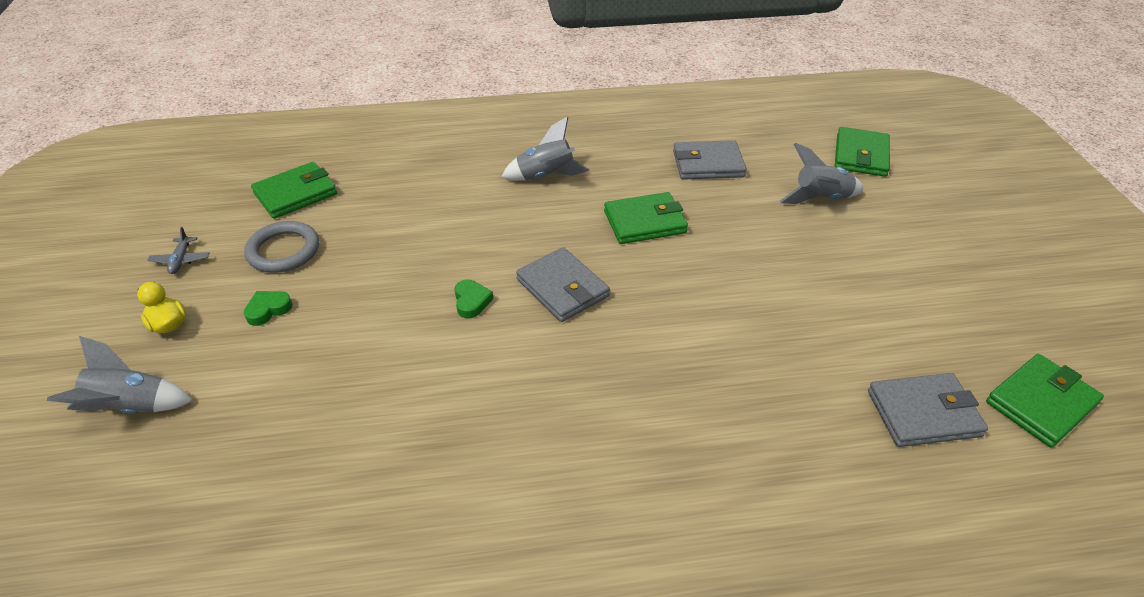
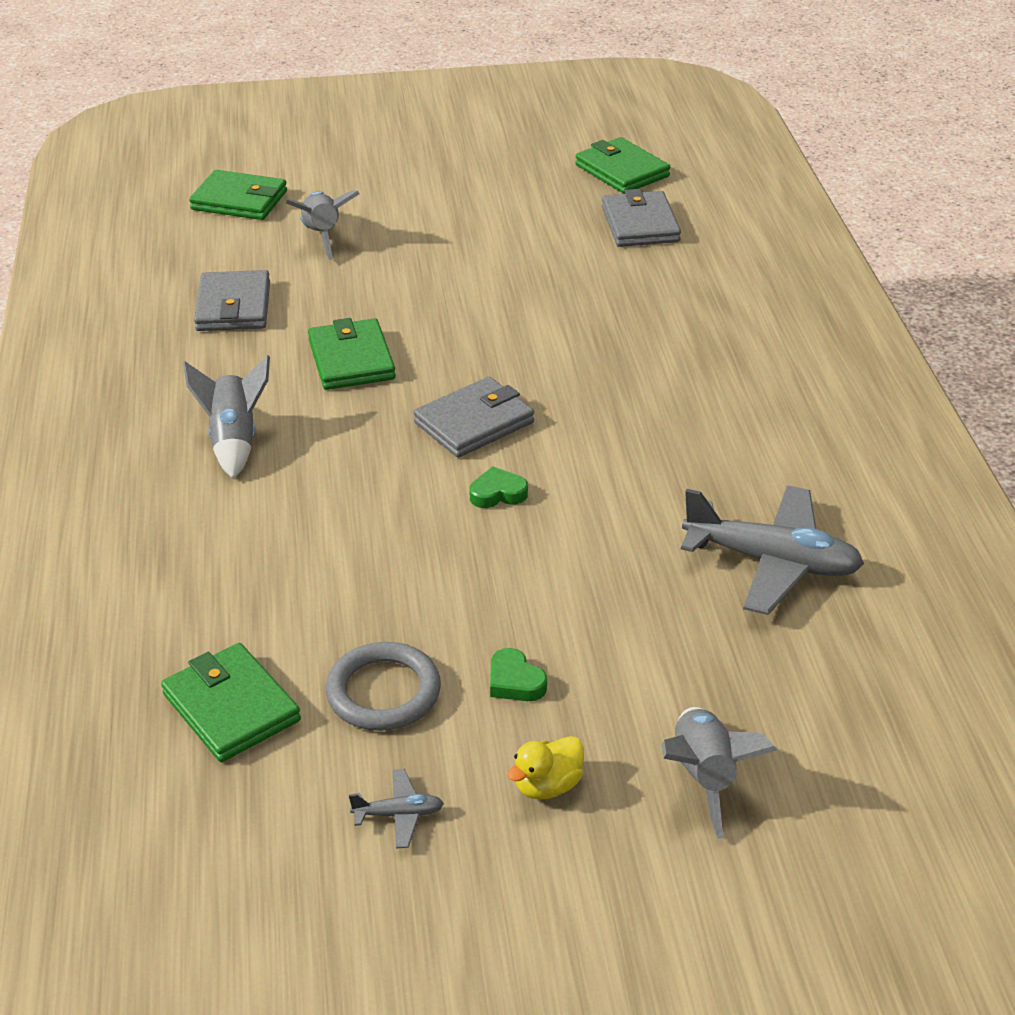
camera: 90 degrees left, 5 degrees down
none -> grey plane [681,485,864,615]

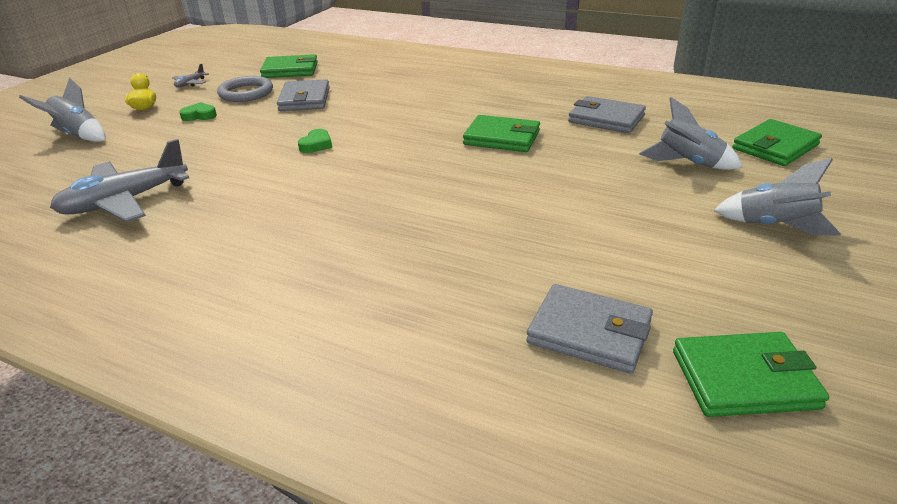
camera: 125 degrees right, 5 degrees down
grey rocket [183,355,270,479] -> grey rocket moved to [714,158,841,236]
grey wallet [414,377,534,458] -> grey wallet moved to [277,79,330,111]

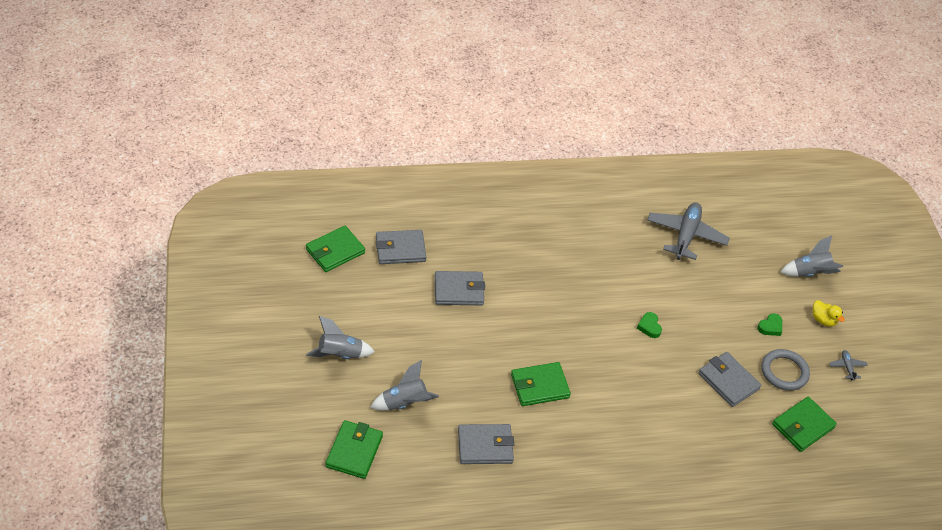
camera: 140 degrees right, 15 degrees up
none -> grey wallet [435,271,485,305]

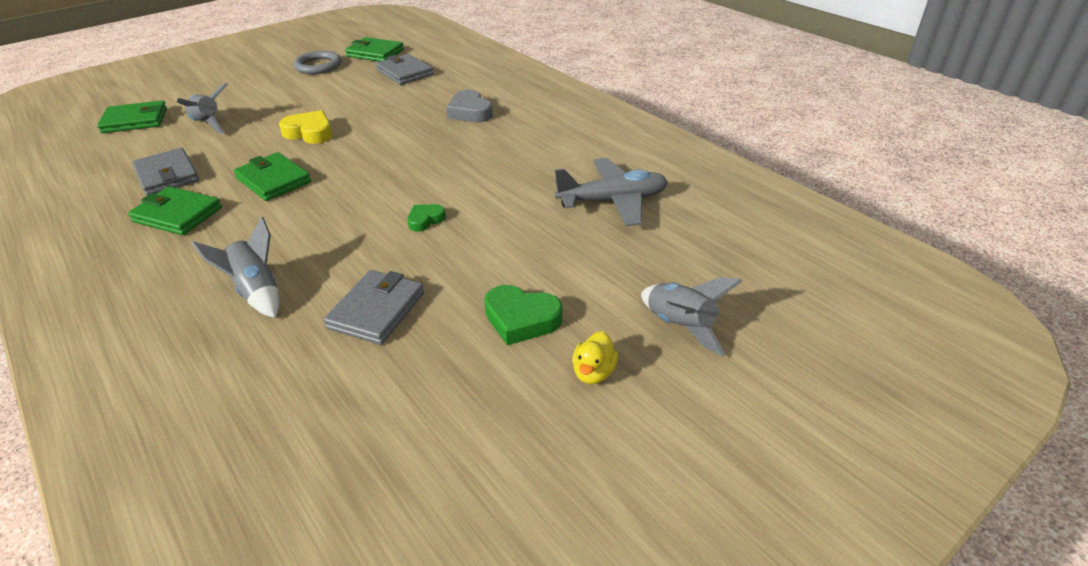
camera: 65 degrees right, 10 degrees down
grey rocket [306,316,375,359] -> grey rocket moved to [192,217,279,318]
grey wallet [435,271,485,305] -> none
green heart [757,313,782,336] -> green heart [484,285,563,345], size x1.65
grey ring [761,349,810,391] -> grey ring moved to [293,51,341,74]
green wallet [772,397,837,452] -> green wallet moved to [128,186,222,235]
grey plane [829,350,868,381] -> none
none -> yellow heart [279,110,333,144]
none -> grey heart [446,90,493,122]

